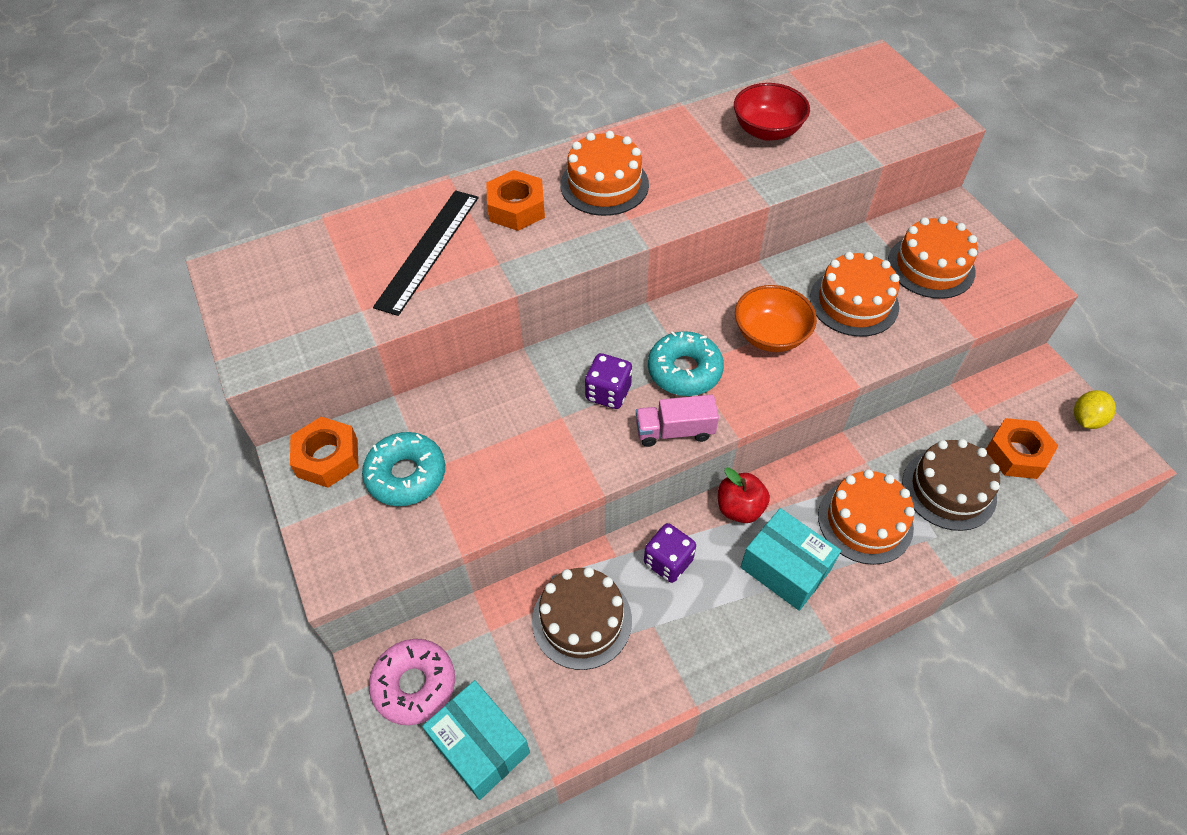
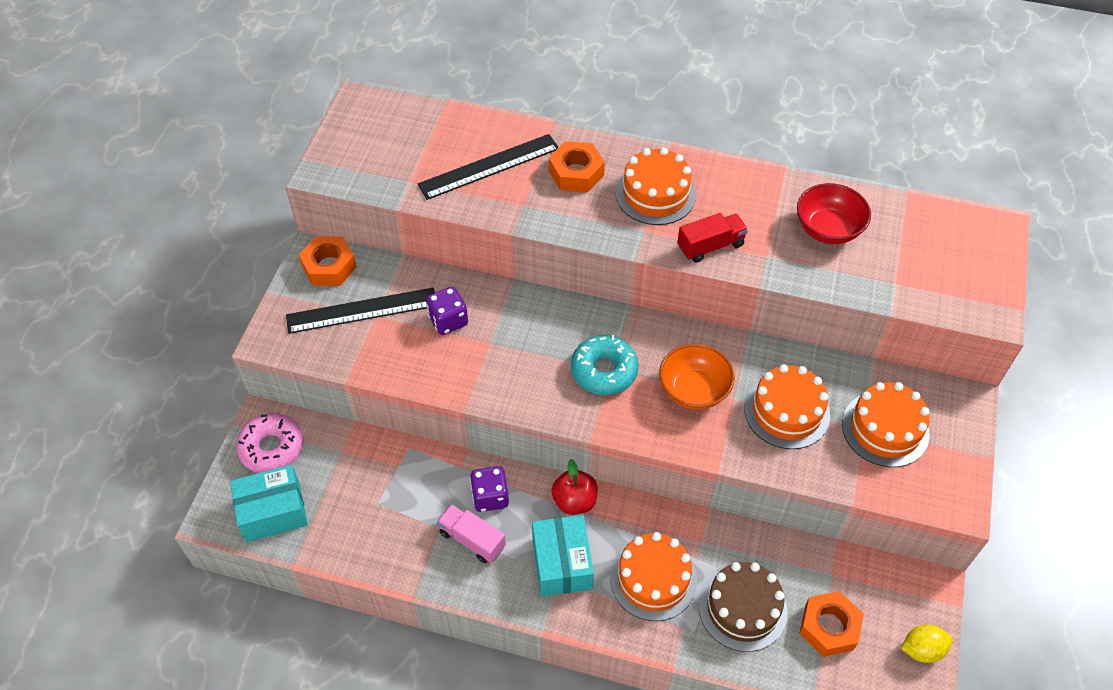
camera: 40 degrees right, 0 degrees up
turquoise donut [362,432,445,506] -> black ruler [286,288,435,334]
turquoise box [422,680,530,800] -> turquoise box turned 75 degrees clockwise [230,465,308,542]
brown cake [532,567,632,670] -> none
purple dice [585,353,632,409] -> purple dice moved to [426,287,468,335]
pink truck [636,395,719,447] -> pink truck moved to [437,504,506,563]
none -> red truck [677,213,748,263]

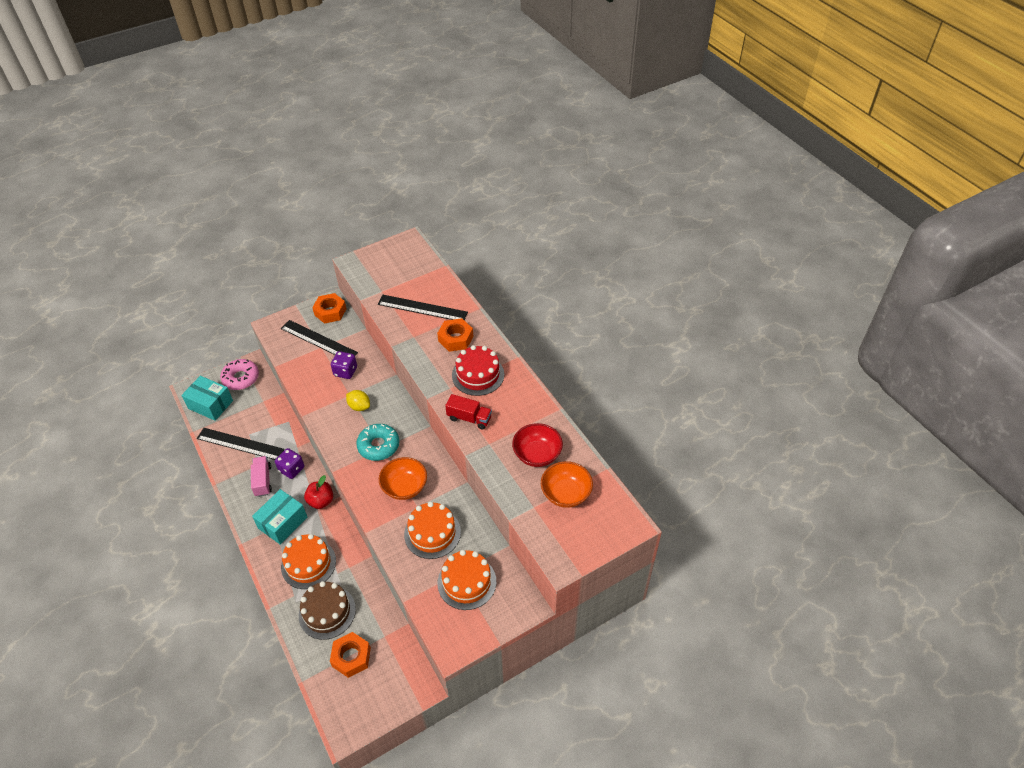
camera: 45 degrees right, 5 degrees down
orange cake [615,148,696,225] -> red cake [452,345,504,396]
yellow lemon [901,624,953,663] -> yellow lemon moved to [346,390,370,411]
none -> black ruler [197,428,285,460]
none -> orange bowl [541,461,593,508]

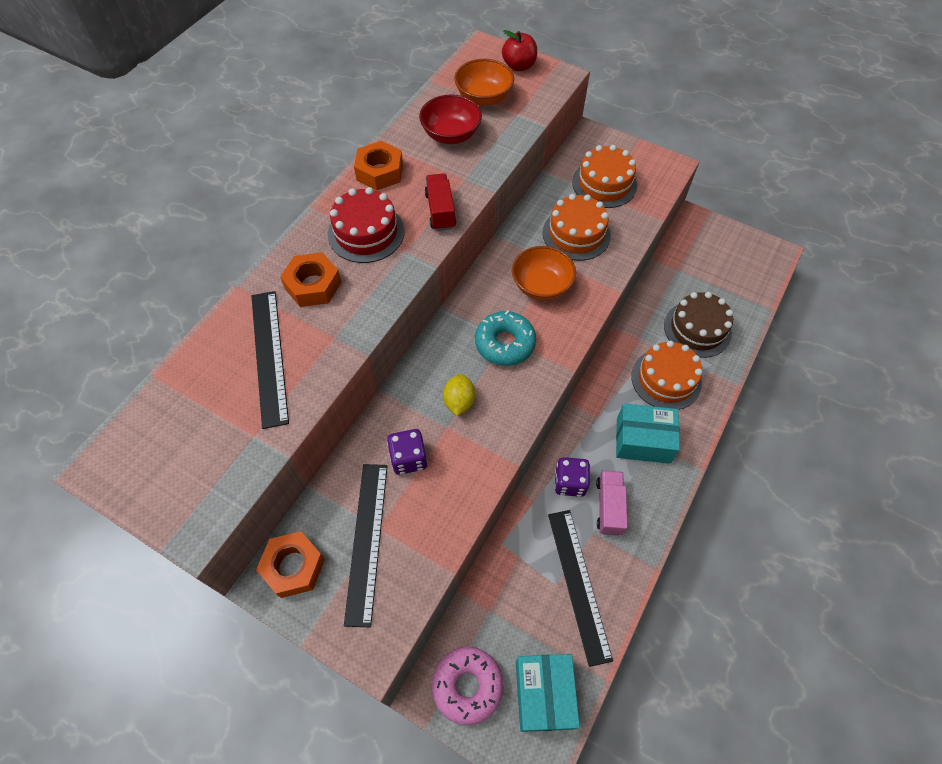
camera: 120 degrees left, 10 degrees up
pink truck [251,456,272,497] -> pink truck turned 135 degrees clockwise [596,470,627,535]
red apple [304,475,333,509] -> red apple moved to [502,30,537,71]
orange nut [330,632,371,678] -> orange nut moved to [354,141,403,190]

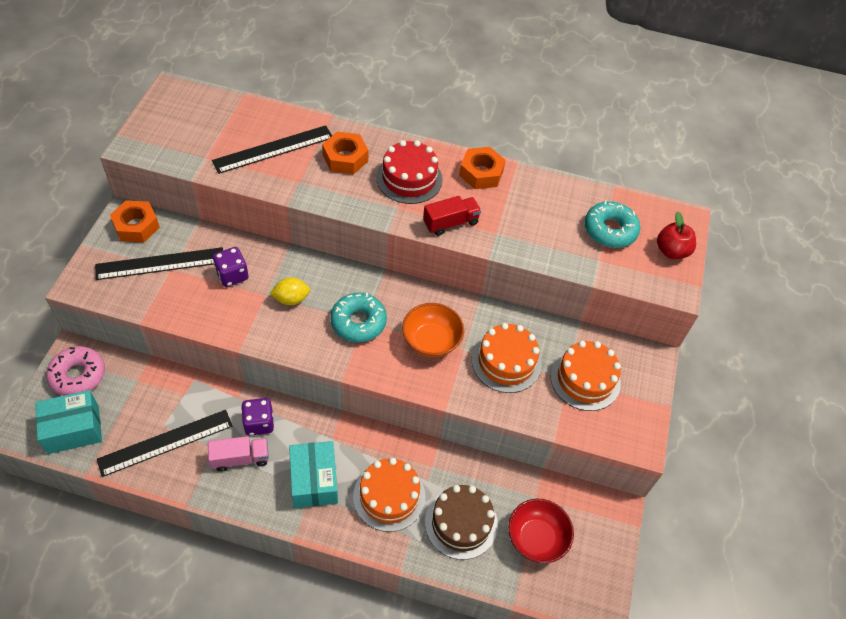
camera: 70 degrees right, 5 degrees down
red bowl [419,94,482,144] -> red bowl moved to [508,499,574,563]
orange bowl [454,59,514,106] -> turquoise donut [585,201,640,248]

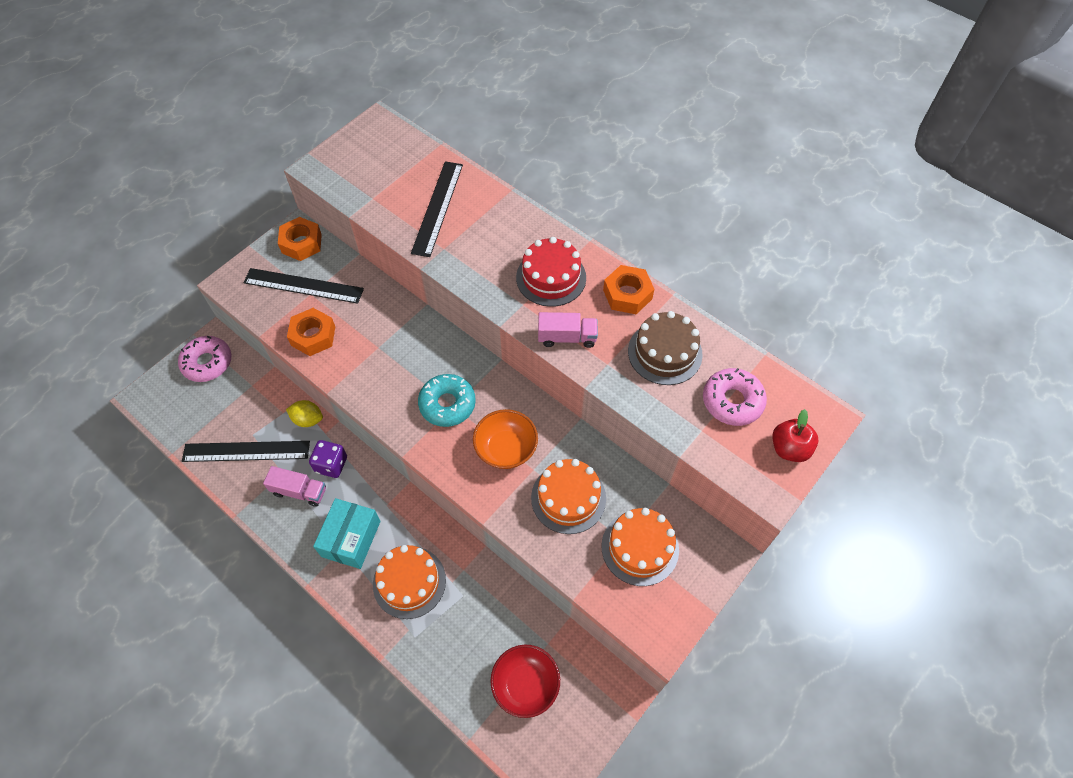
camera: 30 degrees right, 5 degrees up
turquoise box [35,390,102,454] -> none
black ruler [212,125,332,174] -> black ruler turned 75 degrees counterclockwise [411,161,463,257]
purple dice [213,247,249,287] -> none
yellow lemon [269,277,310,305] -> yellow lemon moved to [286,400,323,427]
orange nut [322,131,368,174] -> orange nut moved to [287,308,335,356]
red truck [423,196,481,236] -> pink truck [538,312,598,348]
brown cake [425,485,498,560] -> brown cake moved to [628,311,703,385]
turquoise donut [585,201,640,248] -> pink donut [703,368,767,426]

